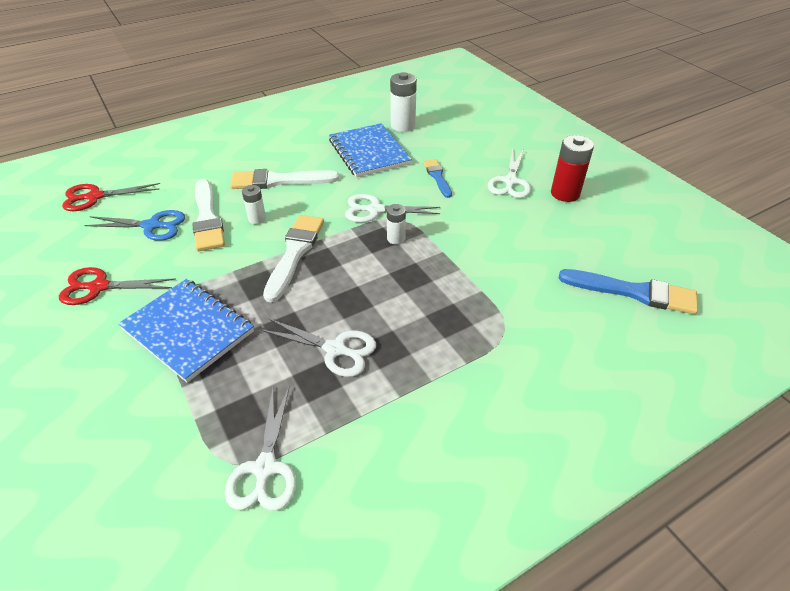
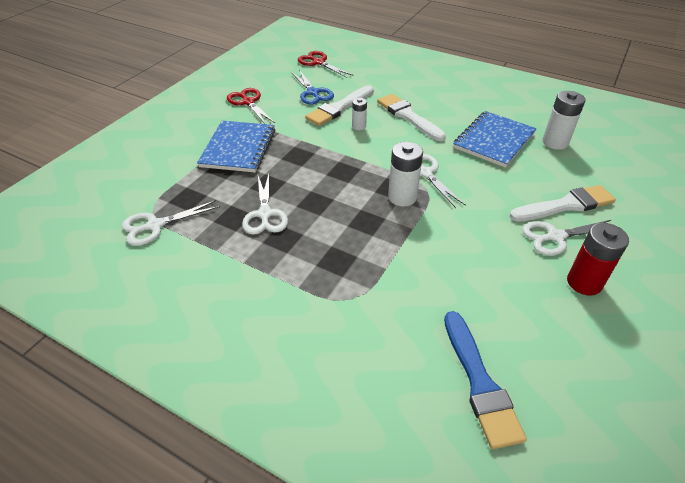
camera: 60 degrees right, 0 degrees up
white brush [263,215,324,302] -> white brush moved to [510,185,616,222]
white battery [387,204,406,245] -> white battery [388,142,423,206], size x1.72
blue brush [423,159,452,198] -> none

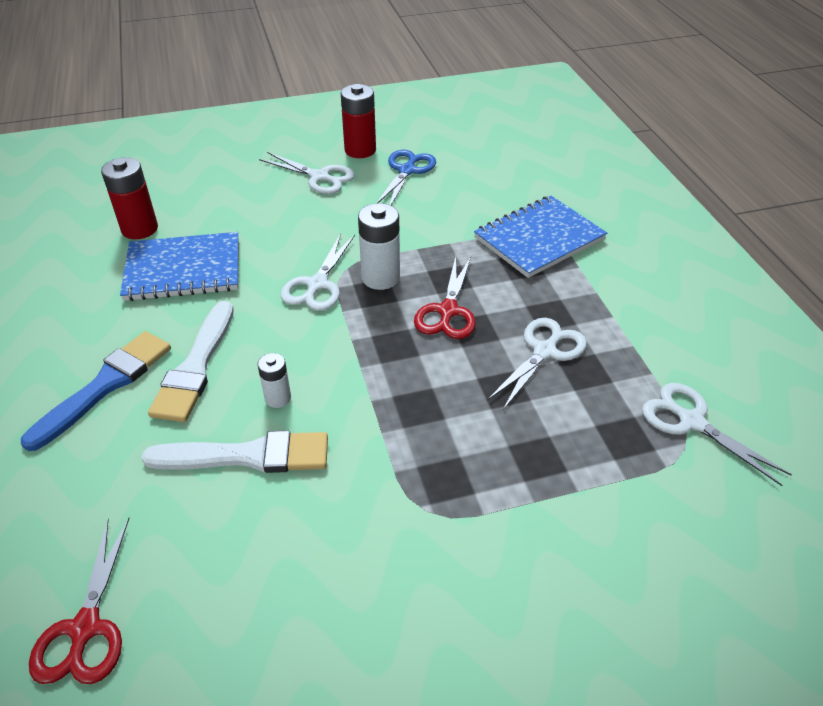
camera: 135 degrees left, 0 degrees up
white scissors [122,200,220,246] -> white scissors turned 150 degrees counterclockwise [642,383,792,486]
blue notebook [197,121,275,172] -> blue notebook moved to [474,196,607,278]
red scissors [227,88,275,124] -> red scissors moved to [414,256,475,339]
blue scissors [291,70,334,104] -> blue scissors moved to [377,150,436,205]
blue brush [444,311,527,449] -> blue brush moved to [21,331,171,451]
white brush [510,185,616,222] -> none
white battery [542,91,586,150] -> red battery [101,157,158,239]

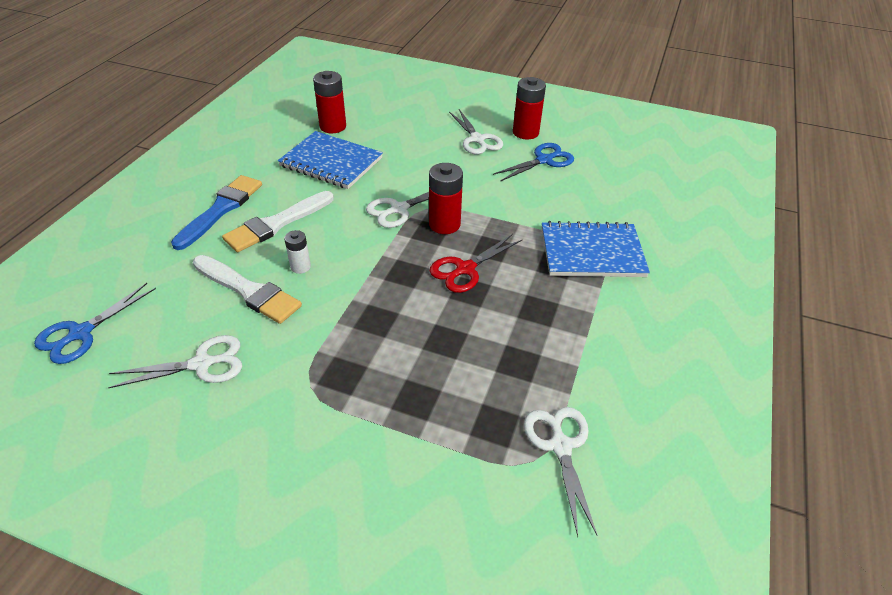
camera: 35 degrees right, 0 degrees up
blue brush [21,331,171,451] -> blue brush turned 45 degrees counterclockwise [171,175,262,250]
red scissors [29,518,129,684] -> blue scissors [34,283,156,364]
white battery [358,203,400,290] -> red battery [429,163,463,234]
white scissors [487,318,587,410] -> white scissors moved to [108,335,242,388]

